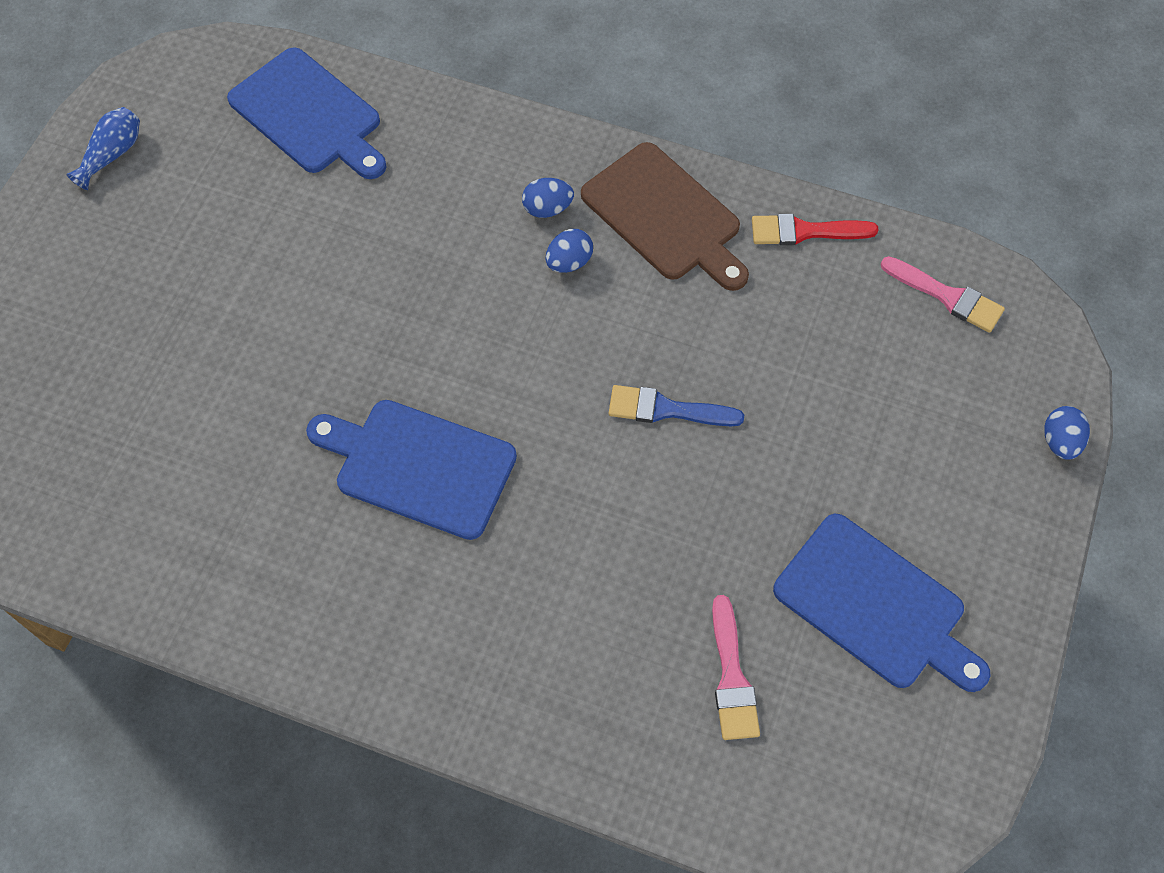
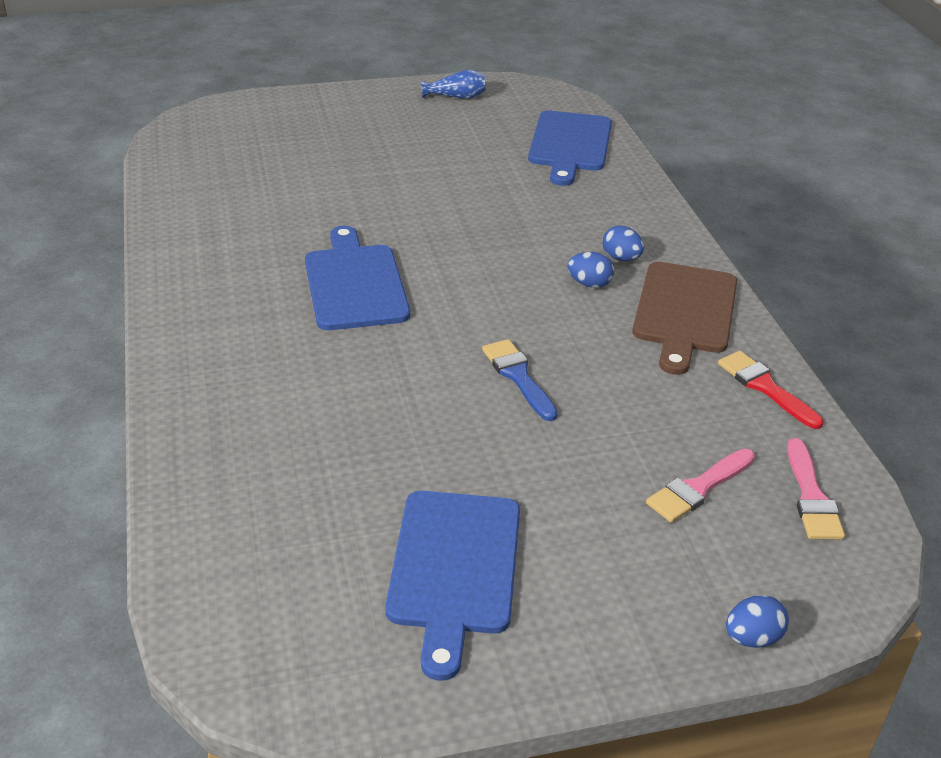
camera: 55 degrees right, 25 degrees down
pink brush [712,595,760,740] -> pink brush moved to [646,449,755,523]

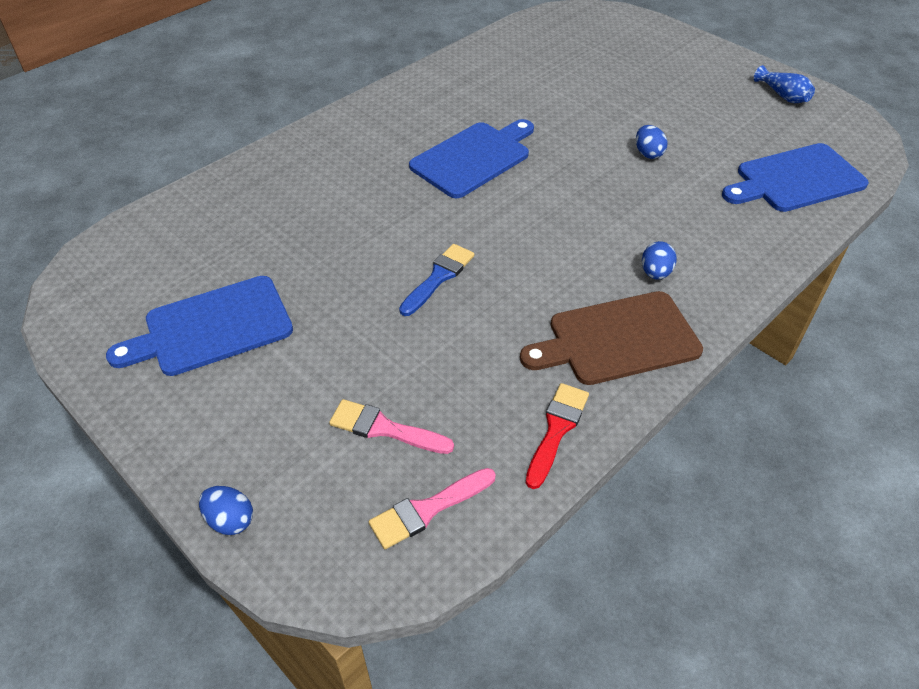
camera: 60 degrees right, 10 degrees up
blue egg [567,252,614,288] -> blue egg moved to [636,125,667,159]

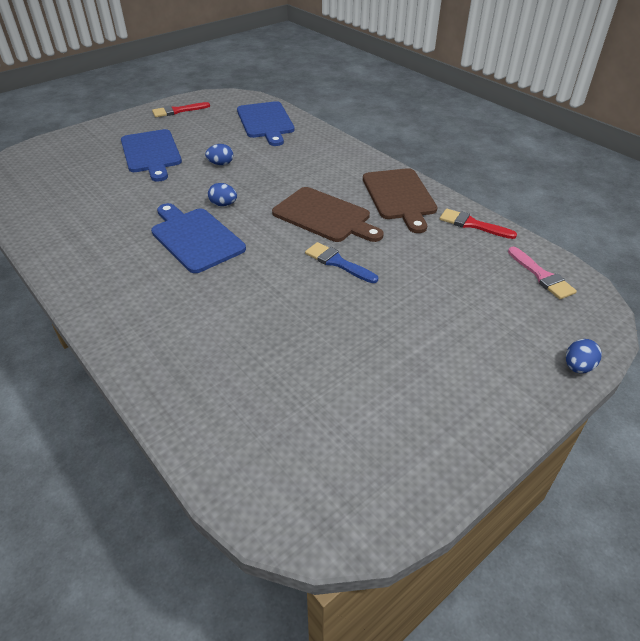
camera: 85 degrees left, 5 degrees down
blue cutting board [106,276,293,376] -> blue cutting board moved to [121,129,182,182]
pink brush [329,399,454,454] -> none
blue egg [642,241,677,280] -> blue egg moved to [208,183,237,206]
blue vase [754,65,815,103] -> red brush [152,102,210,117]
none -> brown cutting board [272,187,384,242]

